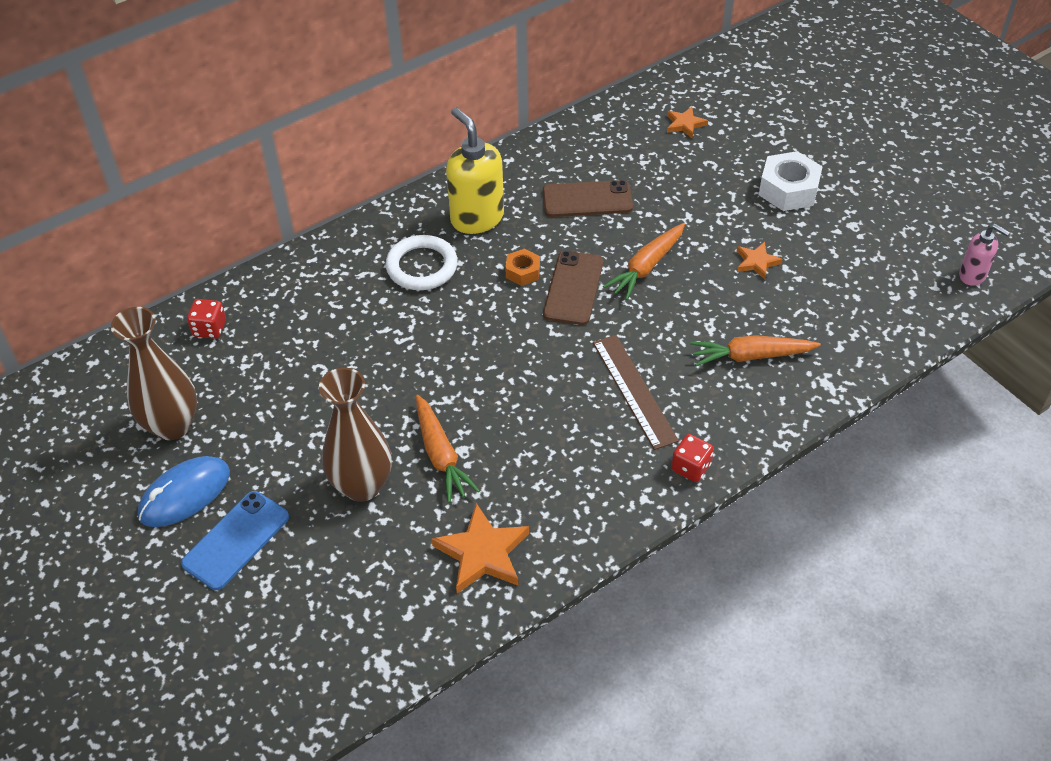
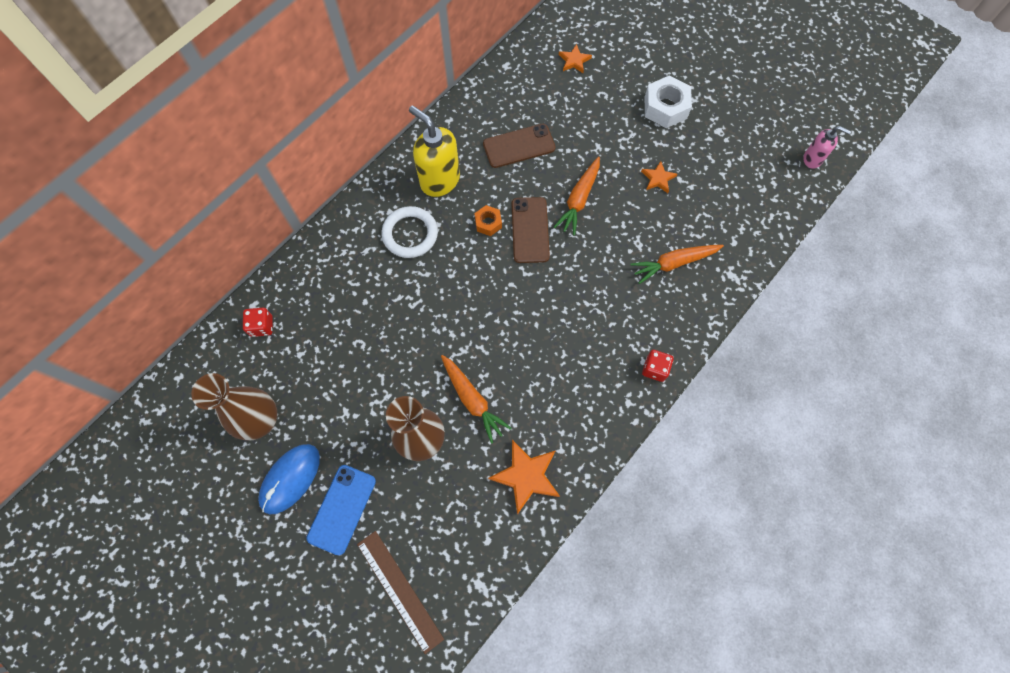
camera: 15 degrees left, 20 degrees up
brown ruler [593,335,679,450] -> brown ruler moved to [357,531,444,654]

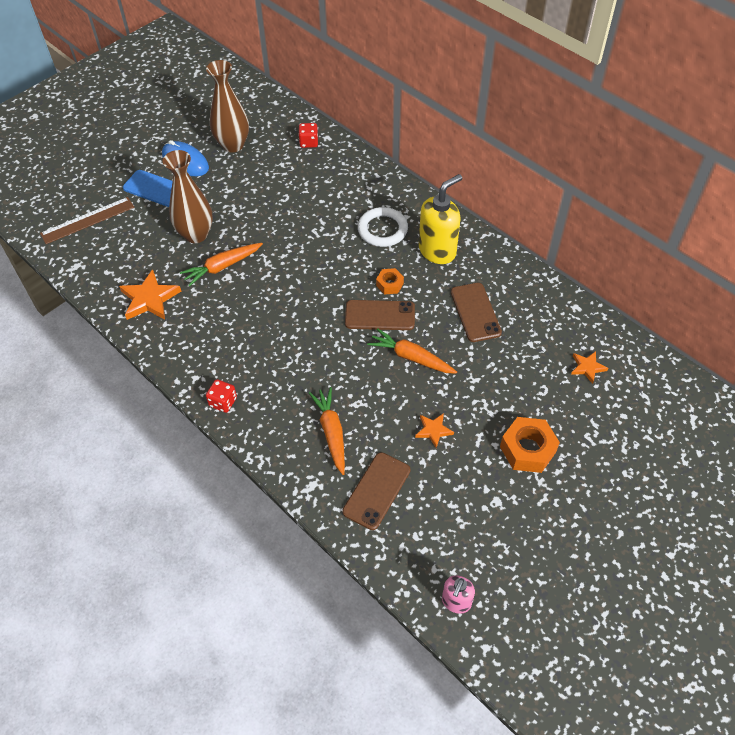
camera: 95 degrees right, 15 degrees down
white nut [645,75,692,128] -> orange nut [500,417,560,473]
none -> brown phone [342,452,411,530]

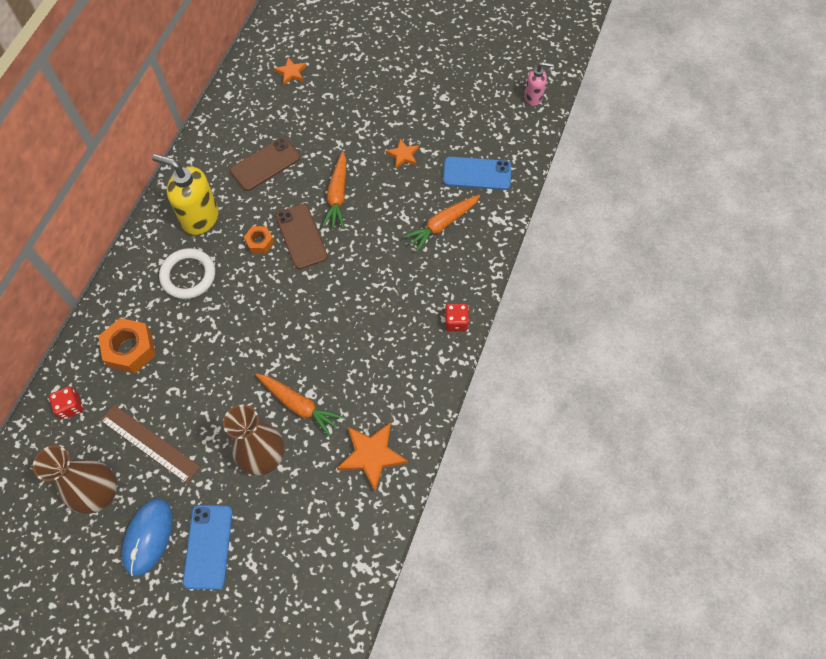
camera: 115 degrees left, 10 degrees up
brown ruler [40,197,134,244] -> brown ruler moved to [100,405,200,484]
brown phone [342,452,411,530] -> blue phone [443,156,511,190]
orange nut [500,417,560,473] -> orange nut moved to [98,318,156,374]

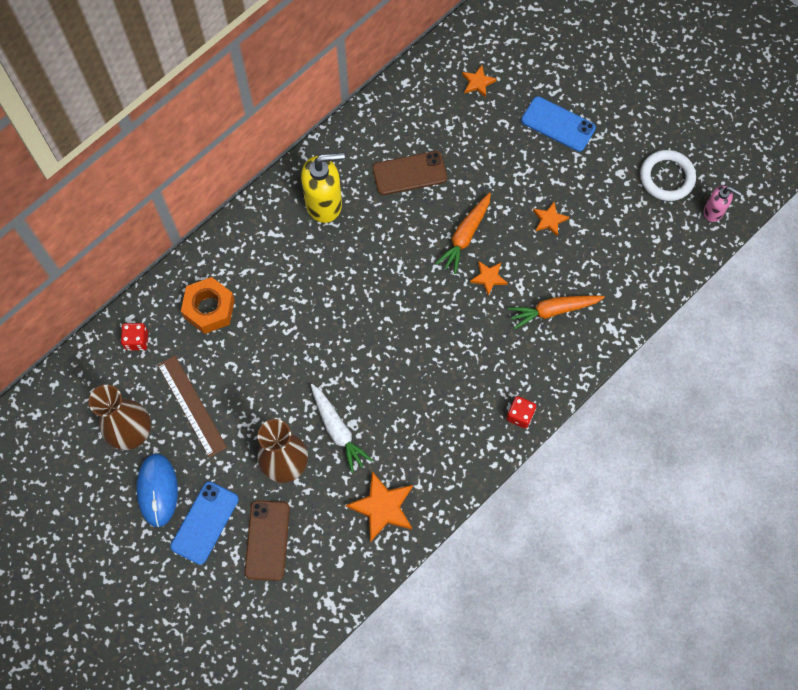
camera: 25 degrees right, 5 degrees up
blue mouse [122,499,172,577] -> blue mouse turned 45 degrees counterclockwise [136,454,178,527]
yellow soap dispenser [152,154,218,235] -> yellow soap dispenser turned 120 degrees clockwise [301,152,345,223]
white ring [159,248,215,299] -> white ring moved to [640,150,696,201]
orange nut [244,226,274,254] -> none
orange carrot [256,374,344,437] -> white carrot [311,384,373,473]
brown phone [275,204,328,269] -> brown phone moved to [245,500,290,581]
blue phone [443,156,511,190] -> blue phone moved to [521,96,596,152]
none -> orange star [470,261,508,296]

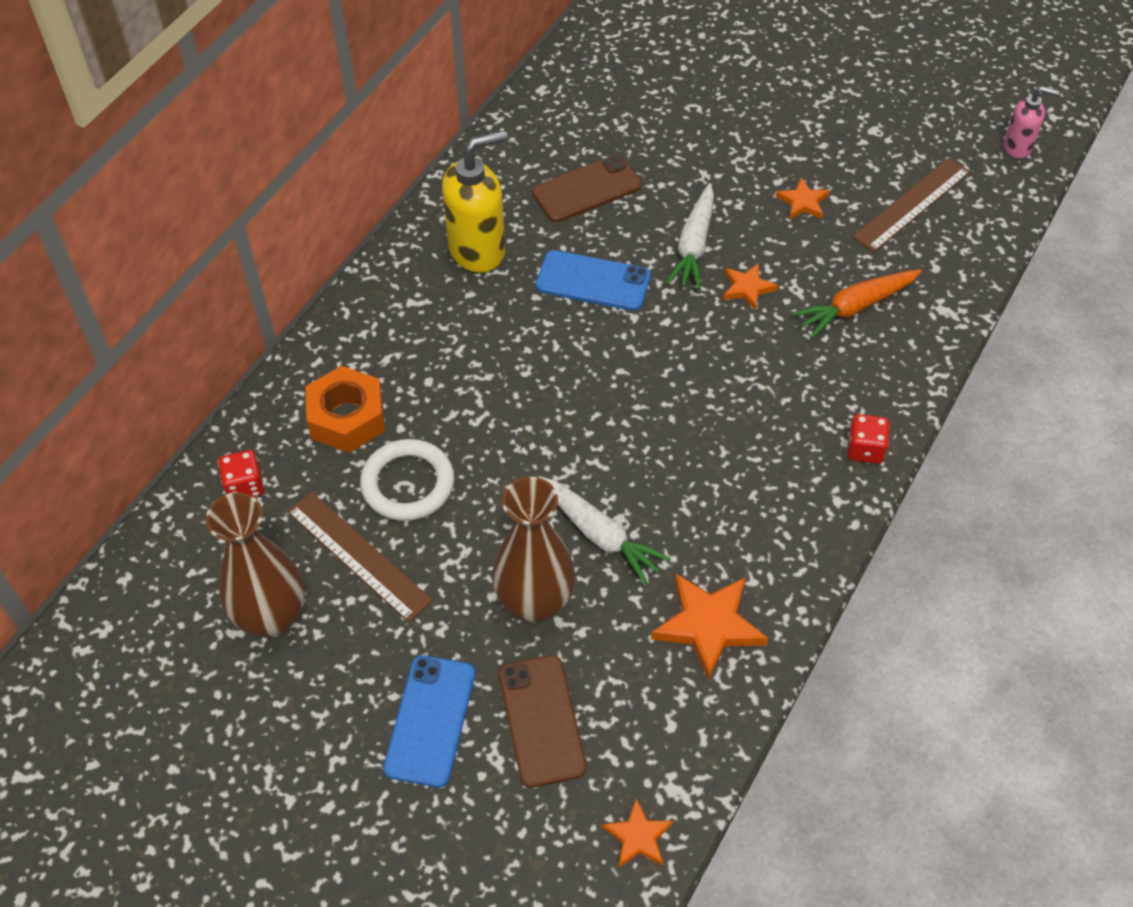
camera: 15 degrees left, 15 degrees down
blue mouse [136,454,178,527] -> none
orange carrot [435,192,491,274] -> white carrot [666,183,714,290]
orange star [462,65,497,98] -> orange star moved to [602,799,673,868]
blue phone [521,96,596,152] -> blue phone moved to [536,250,651,311]
white ring [640,150,696,201] -> white ring moved to [360,439,454,521]
none -> brown ruler [852,158,970,252]

